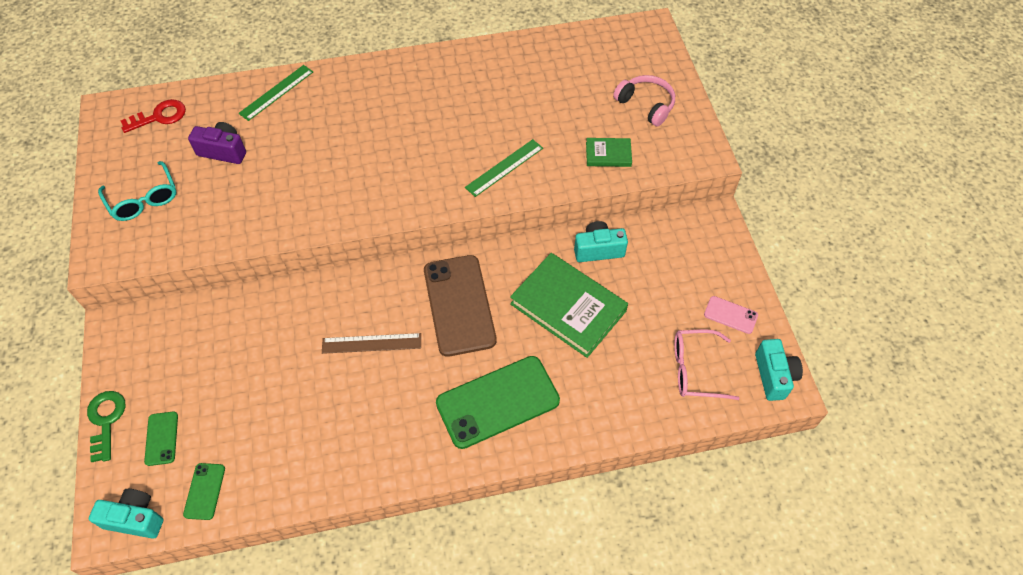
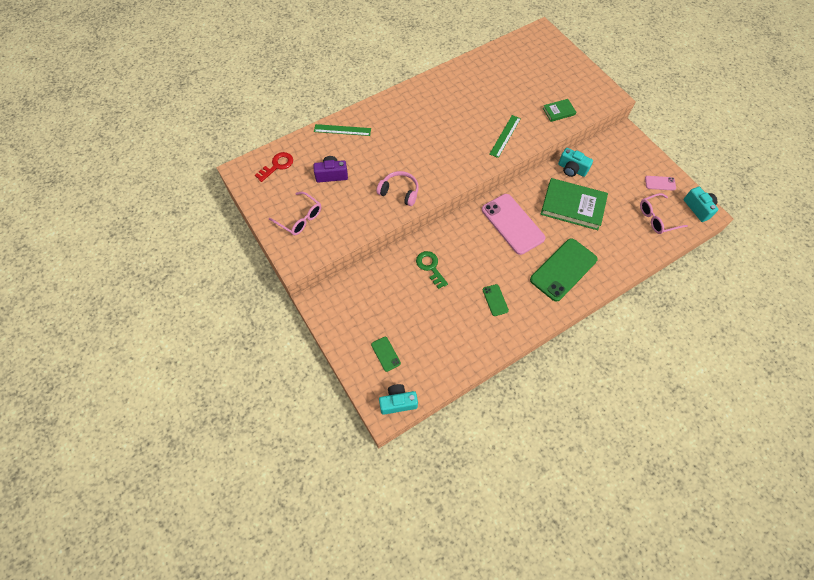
camera: 20 degrees left, 5 degrees up
green key [87,391,125,462] -> green key moved to [416,251,448,289]
turquoise glasses [98,161,176,221] -> pink glasses [269,192,321,235]
green phone [183,463,225,520] -> green phone moved to [483,284,509,316]
green ruler [238,65,313,121] -> green ruler turned 75 degrees clockwise [314,124,371,136]
brown ruler [322,333,421,354] -> none
brown phone [424,255,497,357] -> pink phone [482,194,545,255]
turquoise camera [574,221,628,262] -> turquoise camera turned 120 degrees counterclockwise [558,148,593,177]
pink headphones [613,75,675,126] -> pink headphones moved to [377,171,419,206]

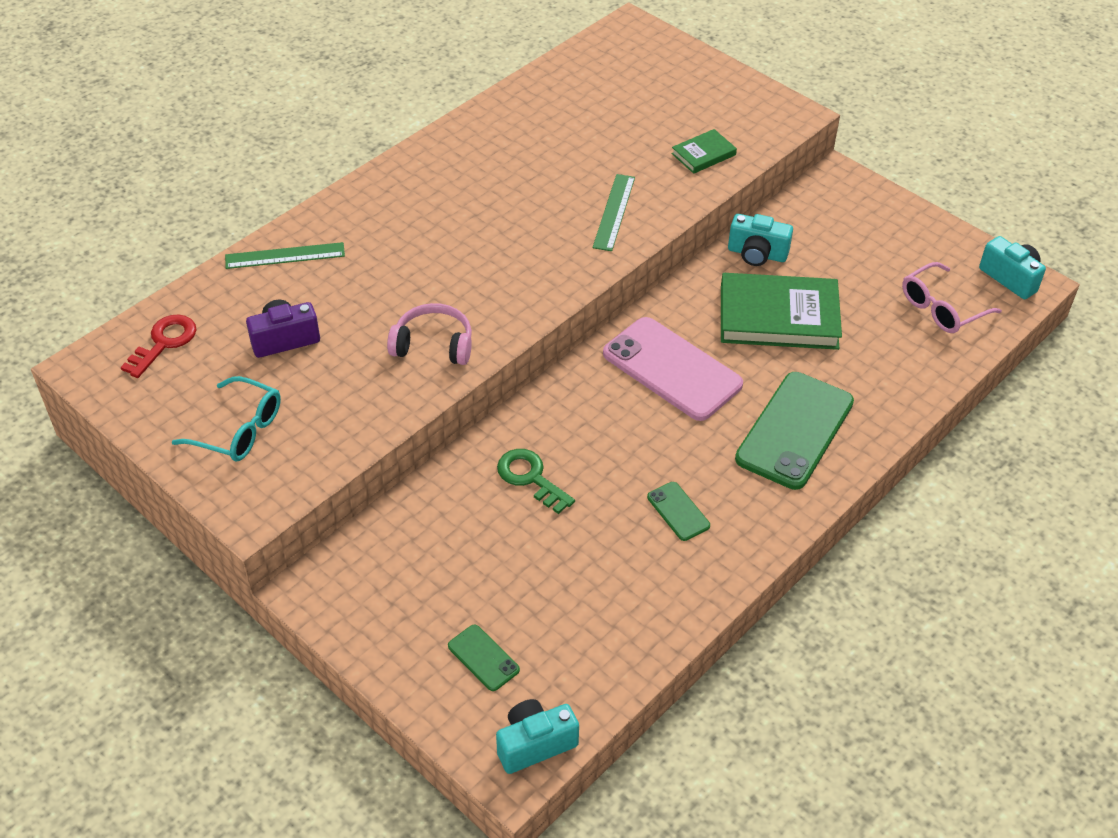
camera: 15 degrees left, 15 degrees down
pink glasses [269,192,321,235] -> turquoise glasses [172,376,281,462]
pink phone [645,176,676,191] -> none

